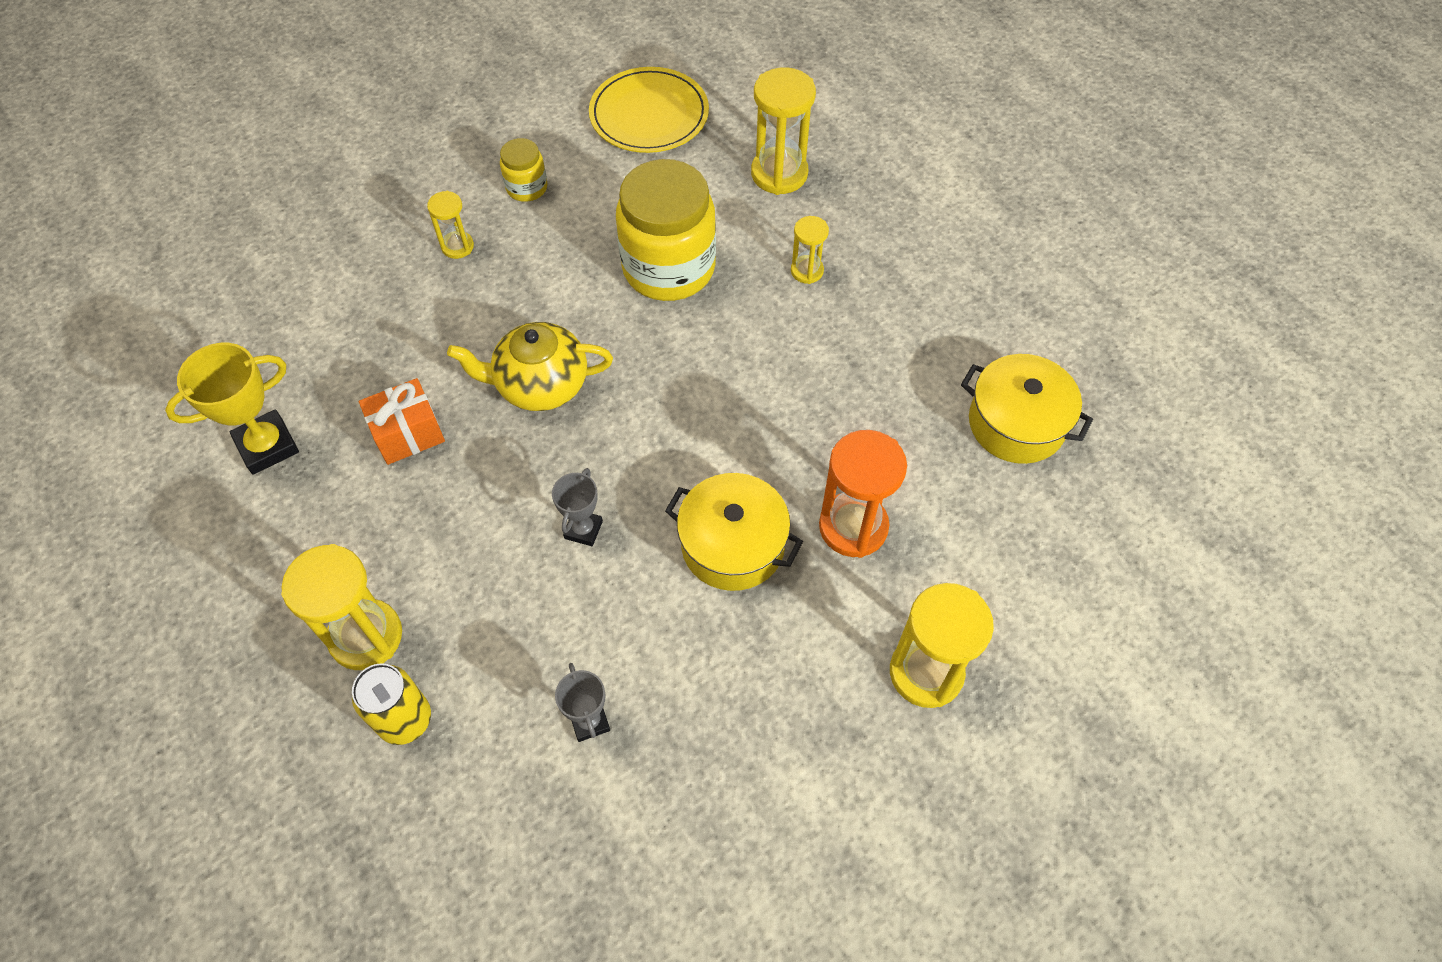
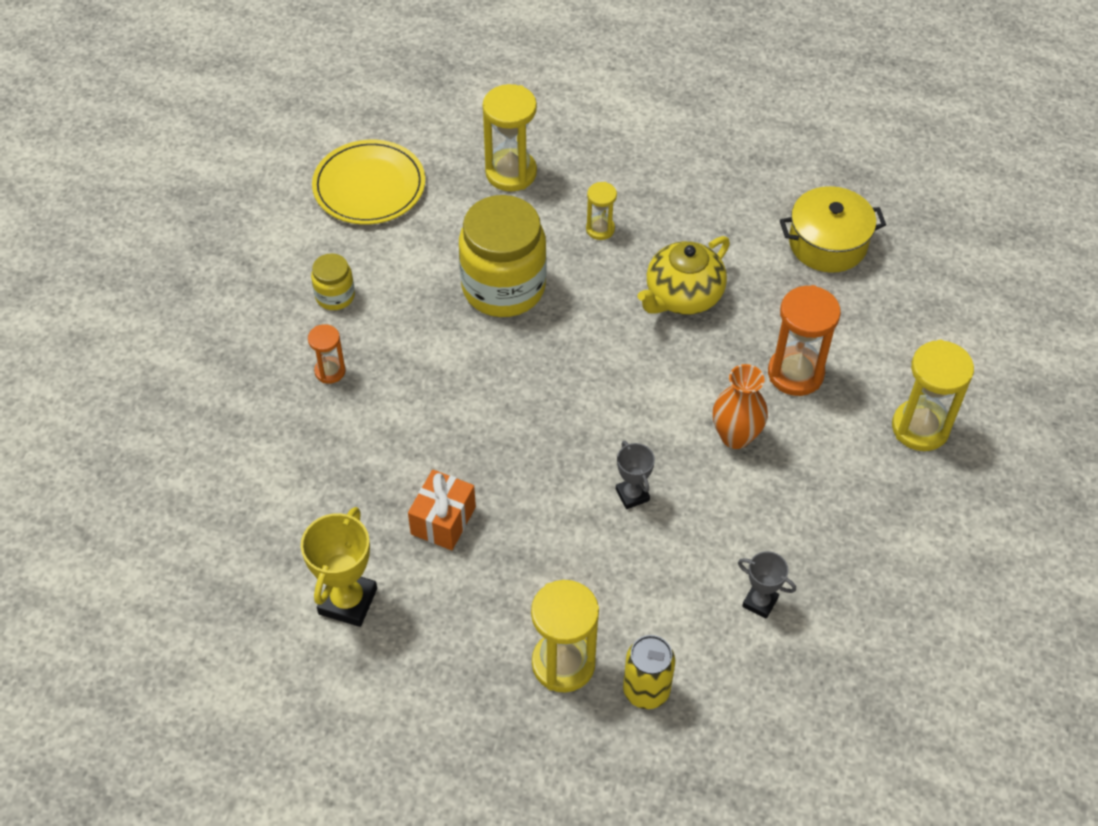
camera: 40 degrees left, 5 degrees down
yellow hourglass [427,191,474,259] -> orange hourglass [308,324,346,384]
yellow teapot [447,322,613,411] -> yellow teapot moved to [637,236,730,315]
yellow pot [665,473,803,591] -> orange vase [713,364,768,449]

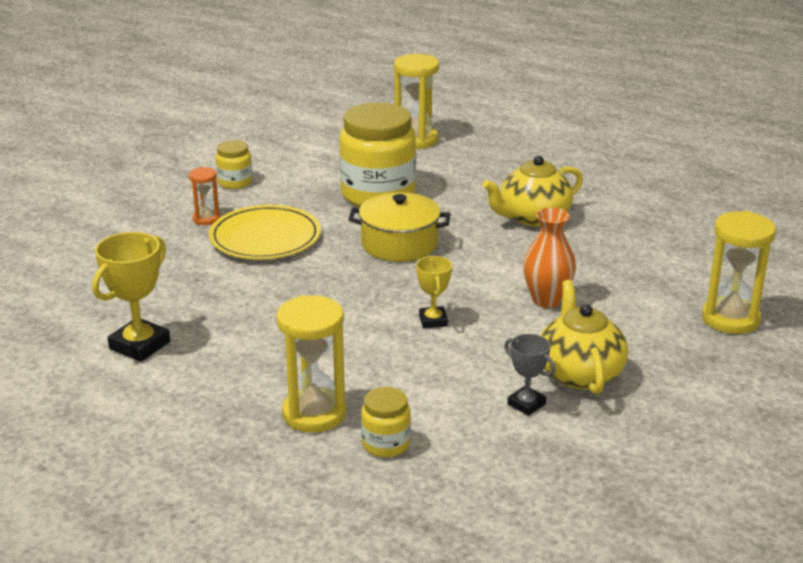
camera: 15 degrees right, 25 degrees down
yellow plate [312,140,425,225] -> yellow plate moved to [209,205,321,260]
orange gift [408,470,476,550] -> none
yellow hourglass [586,182,617,240] -> none
grey trophy [616,441,655,509] -> yellow trophy [416,256,452,328]
yellow can [623,635,675,709] -> yellow jar [361,387,411,457]
orange hourglass [768,285,841,396] -> none
yellow pot [780,186,886,273] -> yellow pot moved to [348,192,451,262]
none -> yellow teapot [540,280,628,395]

